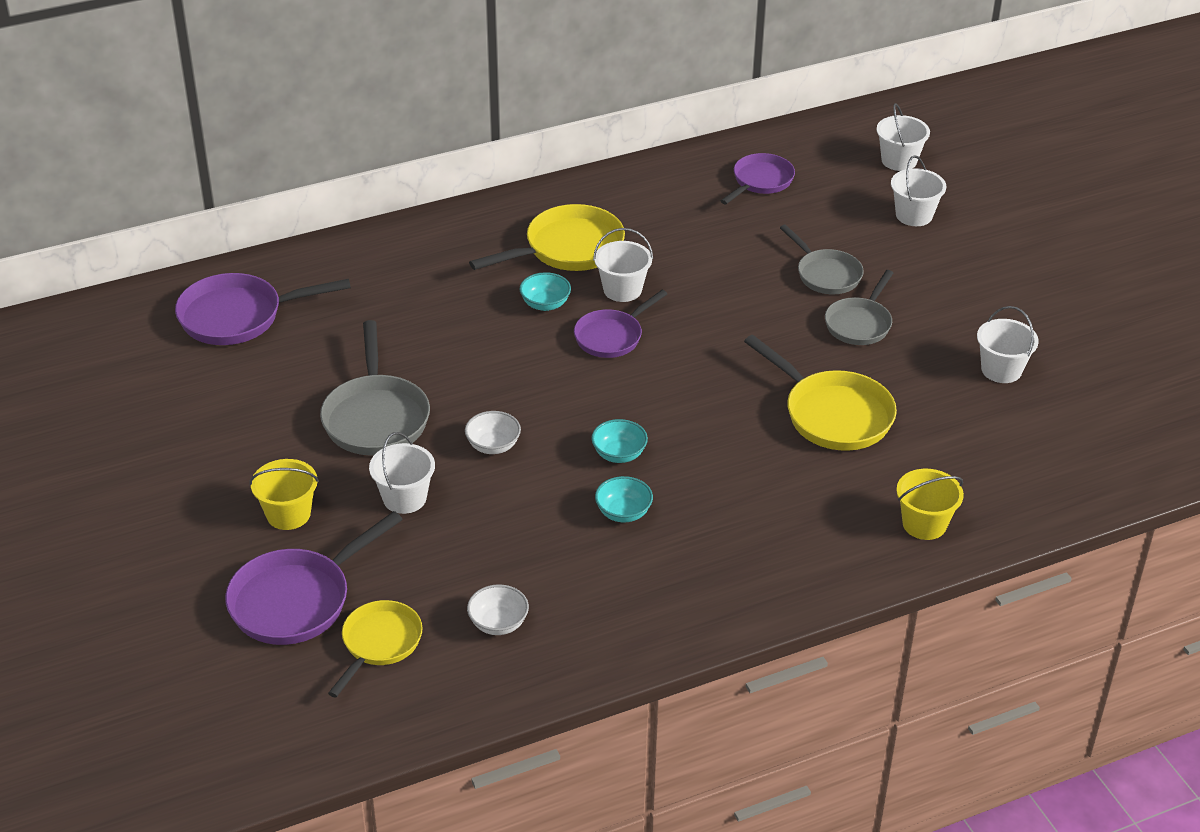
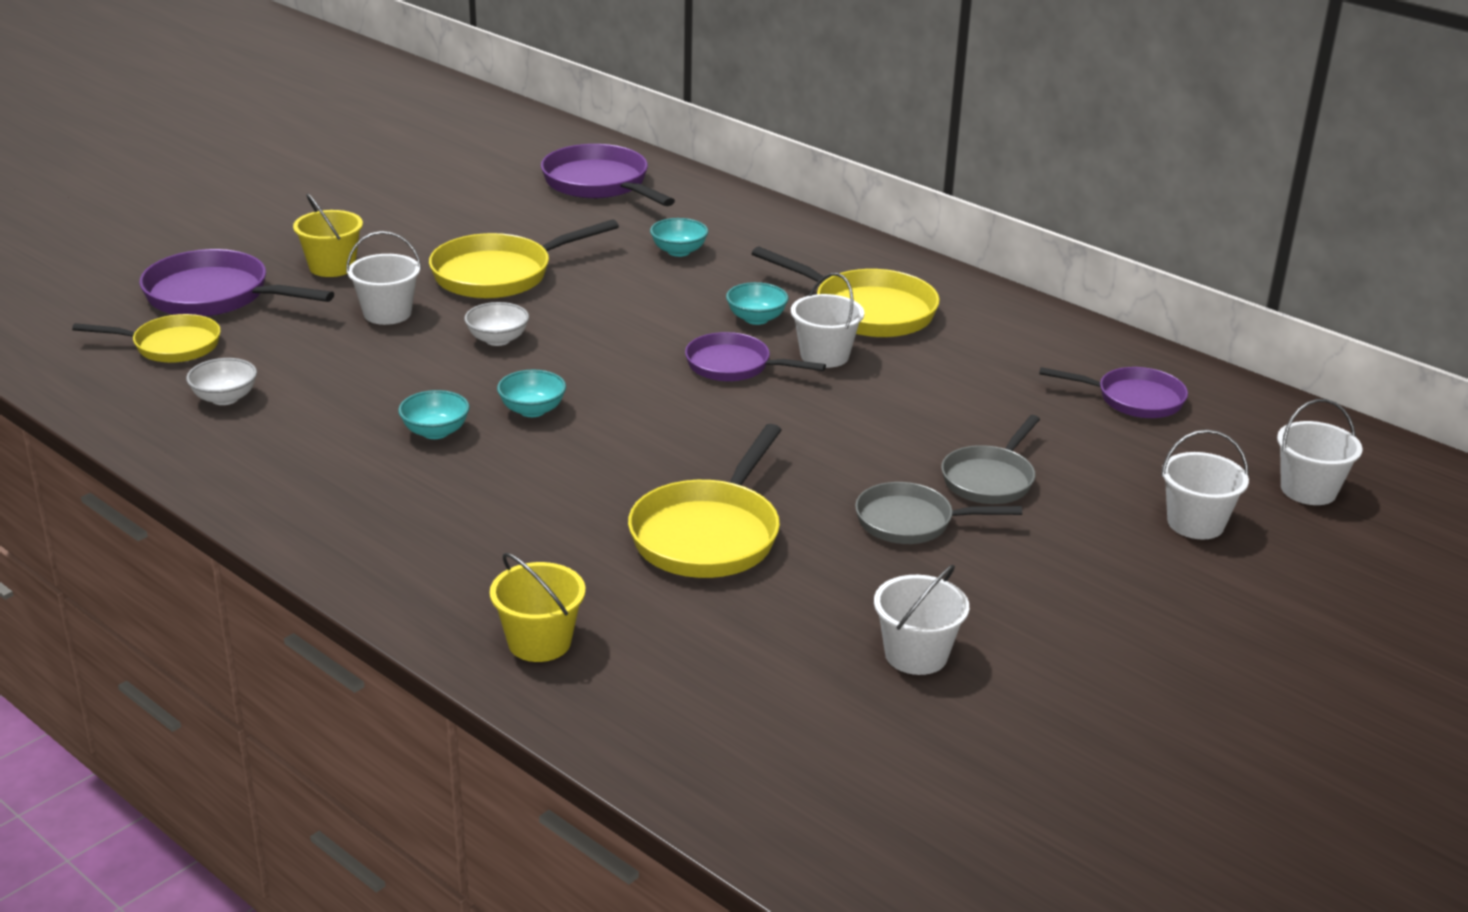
camera: 65 degrees right, 10 degrees down
grey pan [320,320,430,455] -> yellow pan [429,219,619,299]
none -> turquoise bowl [650,218,708,257]

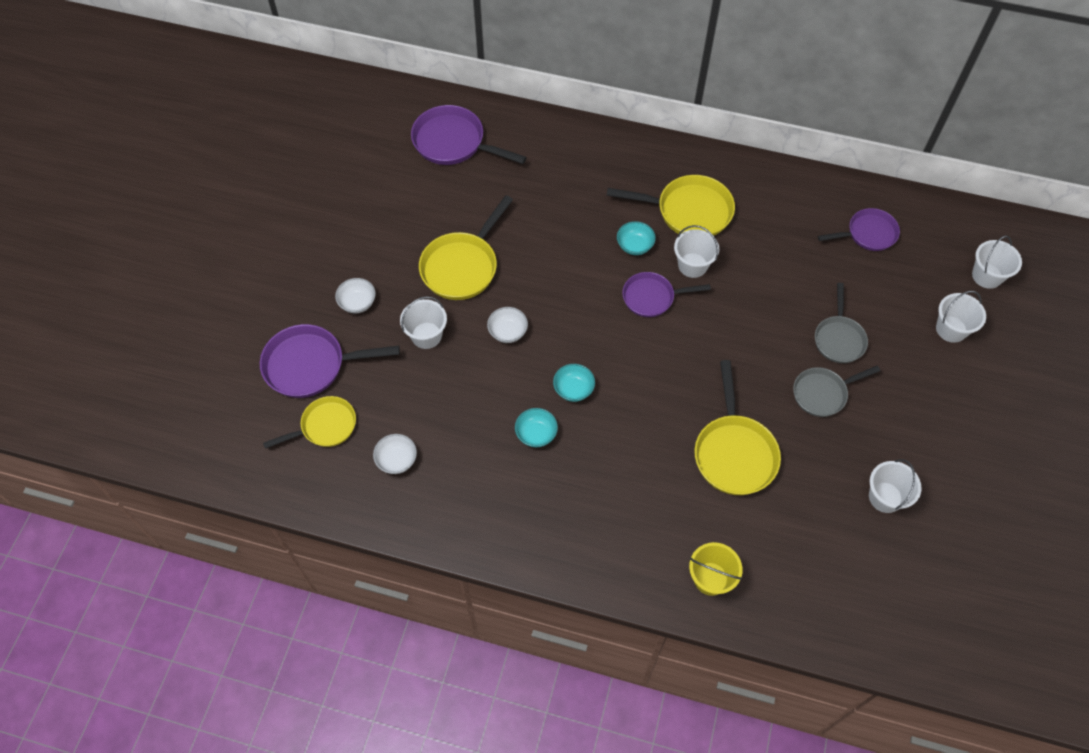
camera: 25 degrees left, 30 degrees up
yellow bucket [293,193,363,277] -> white bowl [335,278,376,313]
turquoise bowl [650,218,708,257] -> none

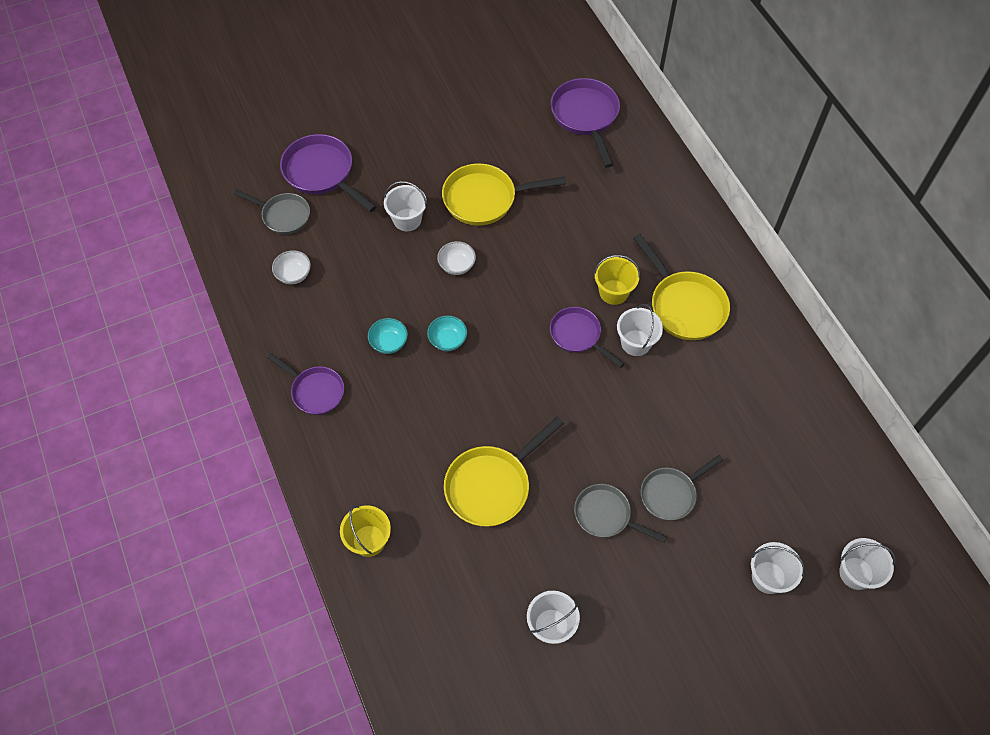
camera: 50 degrees right, 0 degrees up
yellow pan [263,396,356,449] -> grey pan [233,189,310,234]
white bowl [335,278,376,313] -> none
turquoise bowl [617,221,656,255] -> yellow bucket [594,255,640,305]
purple pan [818,208,900,251] -> purple pan moved to [267,353,344,415]

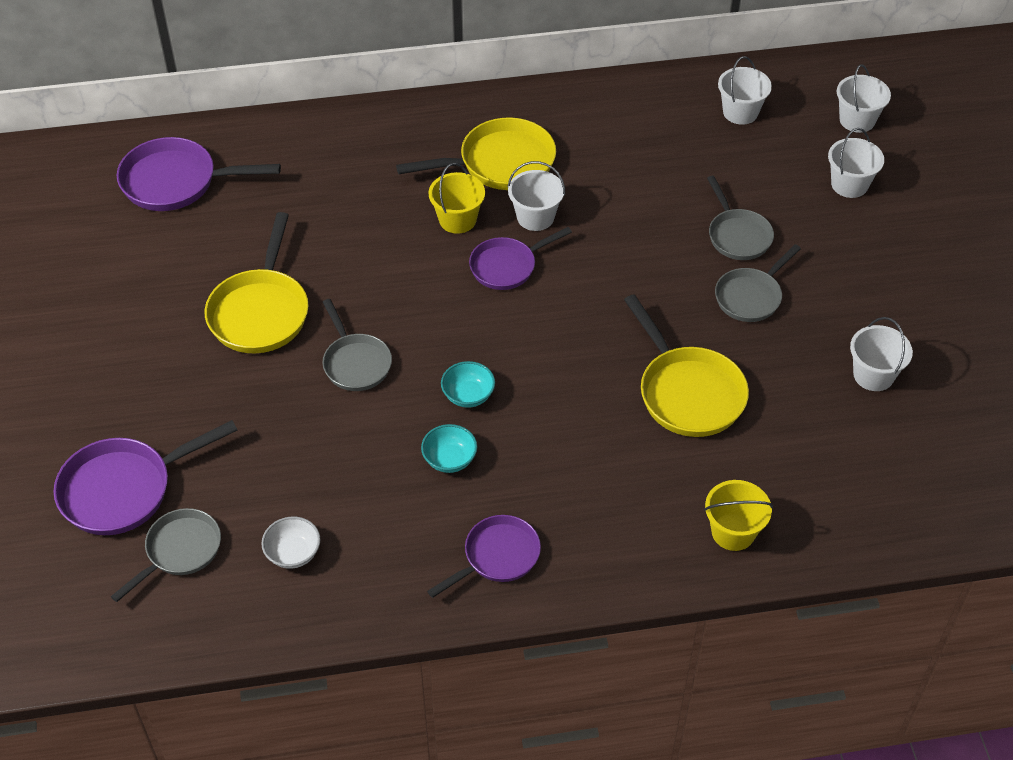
camera: 75 degrees left, 10 degrees down
white bucket [384,181,427,231] -> white bucket moved to [718,56,772,125]
white bowl [437,241,476,275] -> grey pan [323,299,392,391]

